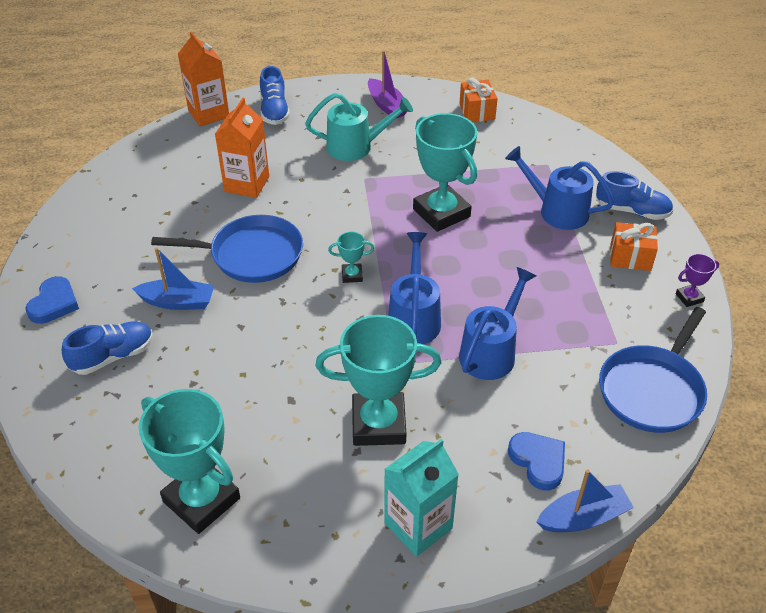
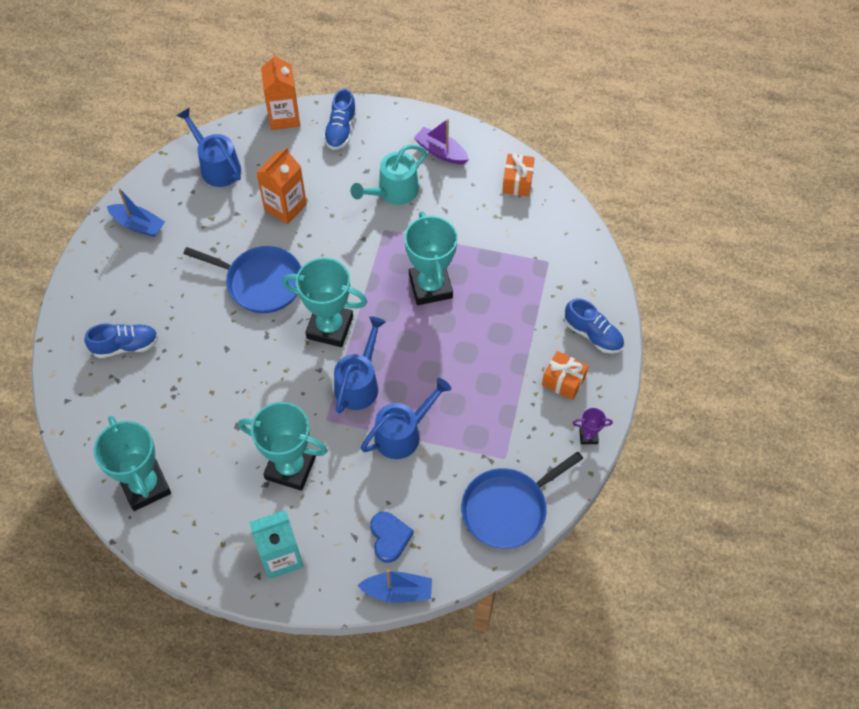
camera: 20 degrees right, 15 degrees up
blue heart [26,276,79,324] -> none
blue boat [132,247,214,310] -> blue boat moved to [107,188,165,237]
turquoise watering can [305,93,413,161] -> turquoise watering can turned 120 degrees clockwise [351,144,427,205]
turquoise trophy [328,232,374,283] -> turquoise trophy [282,258,367,347], size x2.26
purple boat [368,50,407,118] -> purple boat turned 135 degrees clockwise [414,119,469,164]
blue watering can [505,146,614,230] -> blue watering can moved to [176,107,241,187]

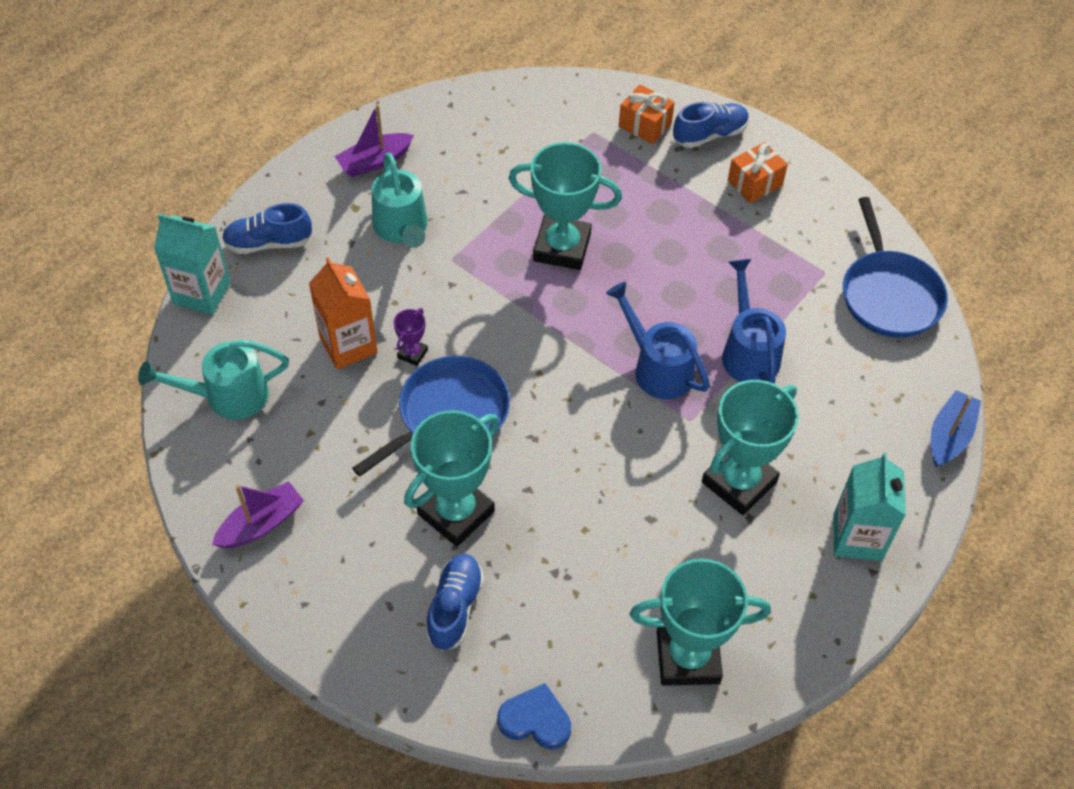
camera: 65 degrees left, 5 degrees down
blue boat [107,188,165,237] -> purple boat [212,481,304,548]
blue watering can [176,107,241,187] -> turquoise watering can [138,339,289,420]
orange carton [261,53,300,130] -> turquoise carton [154,214,231,315]
turquoise trophy [282,258,367,347] -> turquoise trophy moved to [404,410,499,547]
blue shoe [323,88,357,150] -> blue shoe turned 135 degrees clockwise [222,203,312,254]
blue heart [370,512,414,563] -> blue heart moved to [497,683,571,749]
orange gift [502,154,535,196] -> orange gift moved to [619,84,675,144]
purple trophy [572,408,613,444] -> purple trophy moved to [393,308,428,366]

